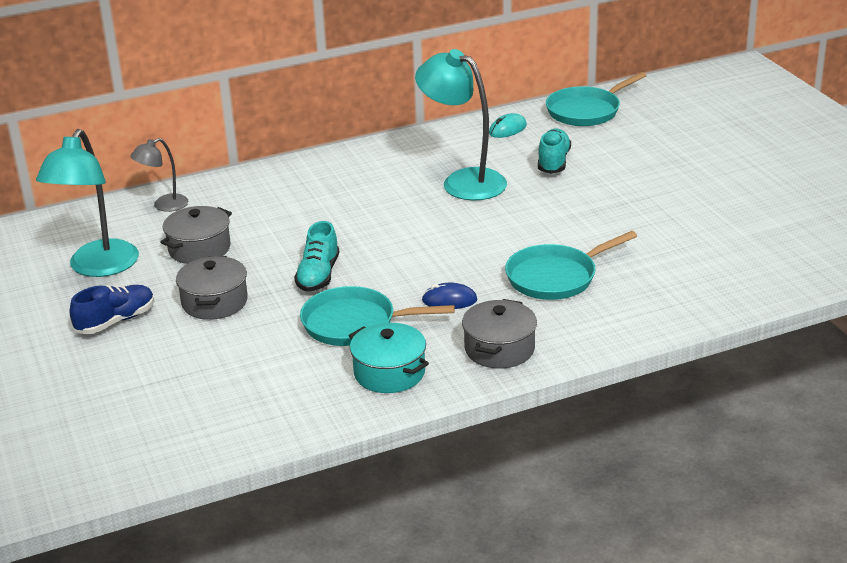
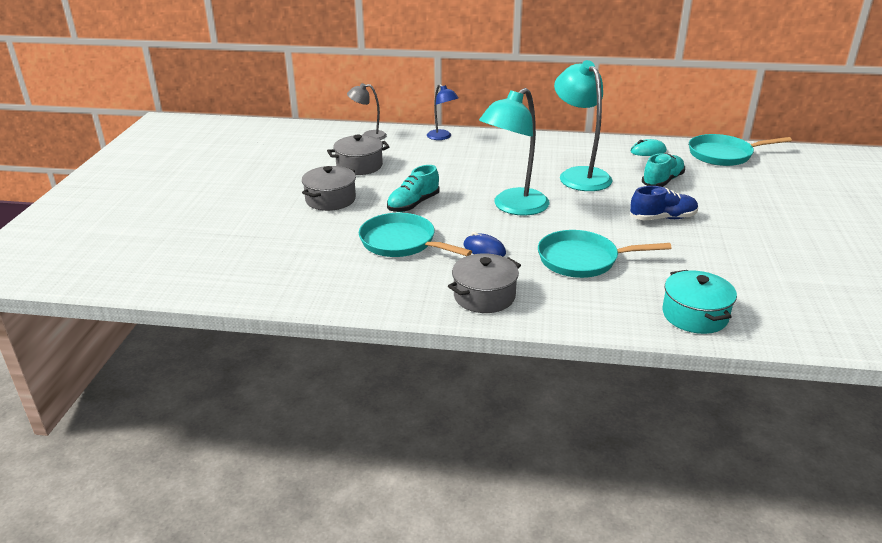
camera: 30 degrees right, 0 degrees up
turquoise lamp [36,129,139,277] -> turquoise lamp moved to [479,88,549,216]
blue shoe [70,285,155,334] -> blue shoe moved to [630,186,698,220]
turquoise pot [349,323,429,393] -> turquoise pot moved to [662,270,737,334]
none -> blue lamp [427,84,458,140]

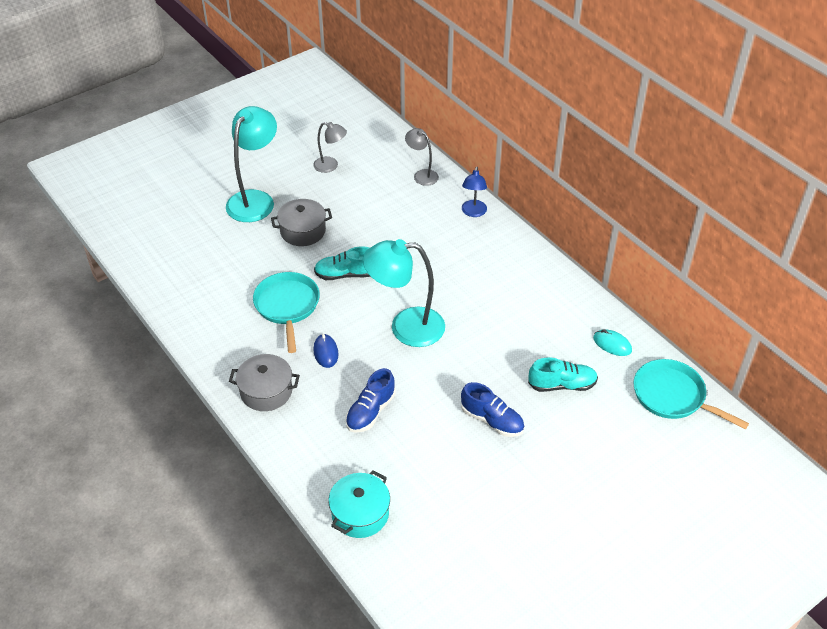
camera: 45 degrees right, 15 degrees up
grey pot [327,135,390,175] -> none
turquoise pan [538,230,672,278] -> blue shoe [345,368,396,433]
turquoise lamp [554,60,613,191] -> turquoise lamp moved to [226,106,277,222]
none -> grey lamp [313,122,347,173]

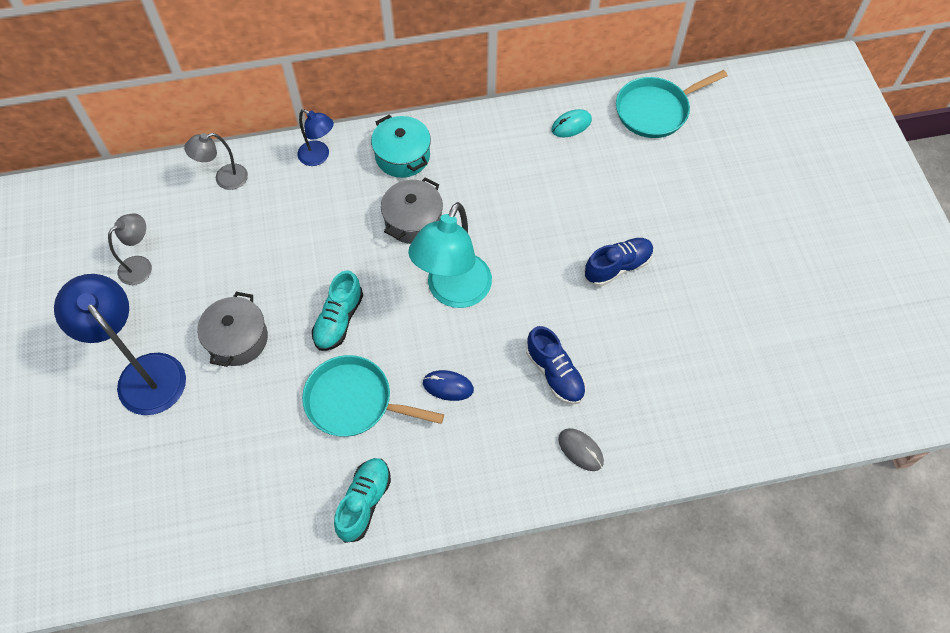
camera: 65 degrees left, 15 degrees up
turquoise lamp [226,106,277,222] -> blue lamp [54,274,186,415]
grey pot [229,354,300,411] -> grey pot moved to [381,177,443,244]
turquoise pot [328,470,390,538] -> turquoise pot moved to [371,115,431,178]
turquoise shoe [528,358,598,392] -> turquoise shoe moved to [334,458,391,543]
none -> grey mouse [558,428,604,471]

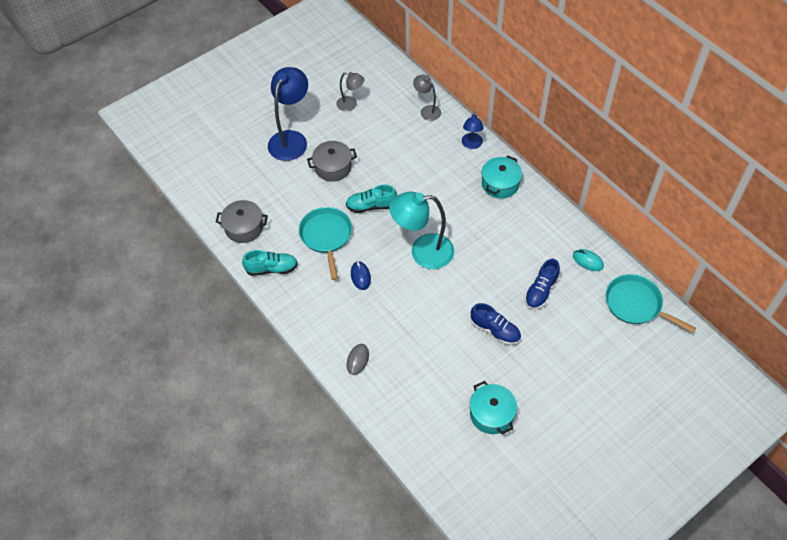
camera: 65 degrees right, 5 degrees down
grey pot [381,177,443,244] -> grey pot moved to [216,200,268,243]
blue shoe [526,326,586,405] -> blue shoe moved to [525,259,560,310]
none -> turquoise pot [470,381,517,434]

